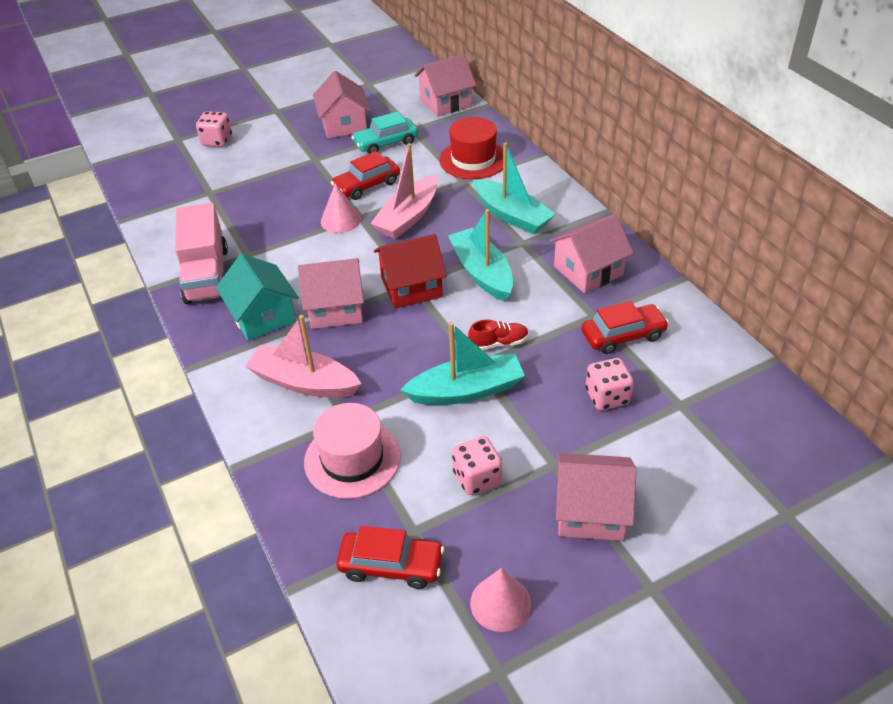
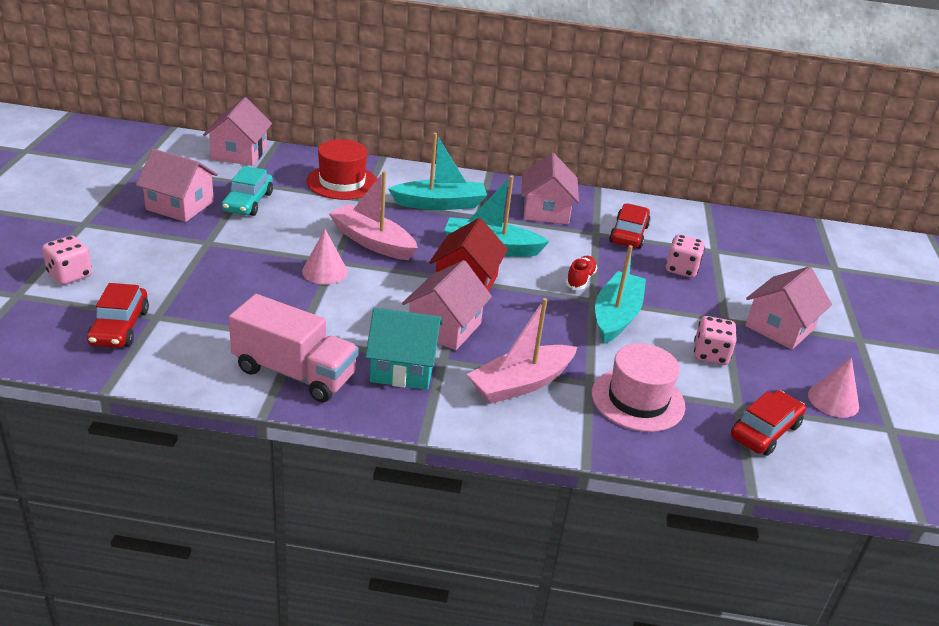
camera: 60 degrees left, 10 degrees down
red car [331,151,400,200] -> red car moved to [87,283,149,348]
pink boat [370,143,438,239] -> pink boat turned 150 degrees clockwise [329,171,418,260]

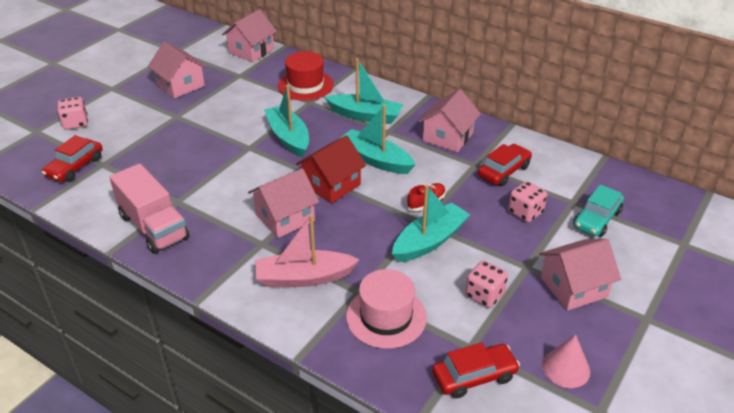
camera: 30 degrees right, 5 degrees up
turquoise car [222,166,273,216] -> turquoise car moved to [573,184,624,237]
pink cone [302,229,348,285] -> none
pink boat [329,171,418,260] -> turquoise boat [264,85,309,157]
turquoise house [365,308,443,390] -> none

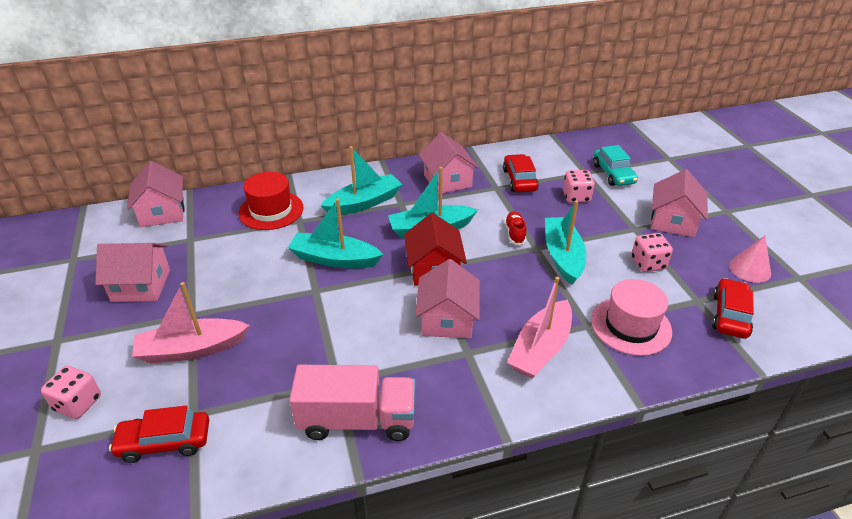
camera: 50 degrees left, 0 degrees up
red car [42,135,103,182] -> red car turned 105 degrees clockwise [109,406,209,463]
none -> pink boat [132,282,250,363]

